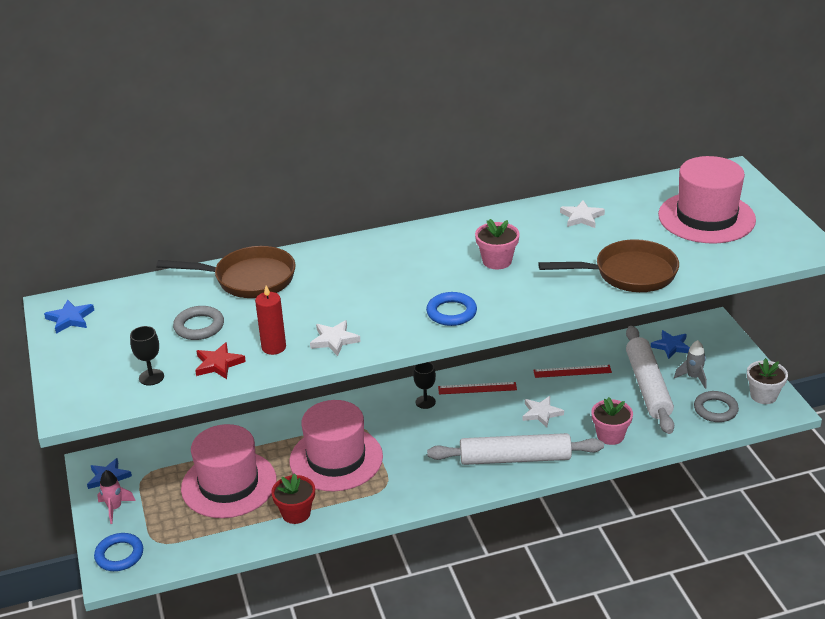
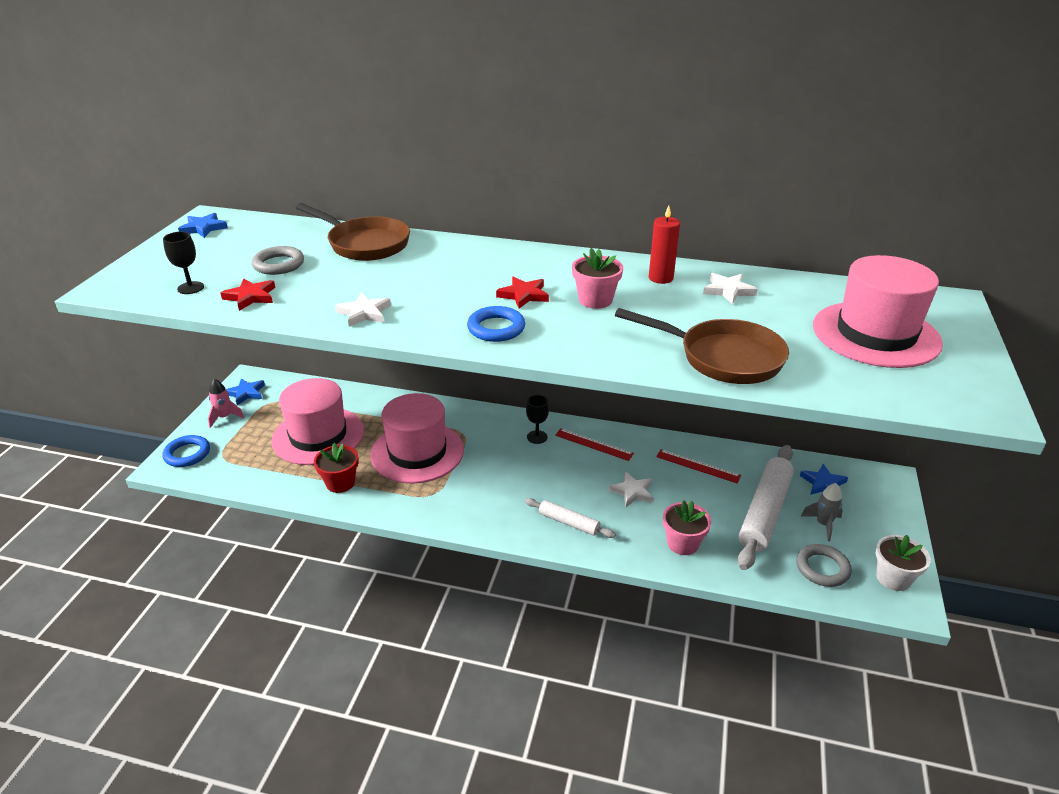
camera: 30 degrees right, 0 degrees up
red candle [255,285,286,355] -> red candle moved to [649,206,680,284]
white rolling pin [427,433,604,465] -> white rolling pin [525,498,616,538], size x0.52
none -> red star [496,277,549,309]

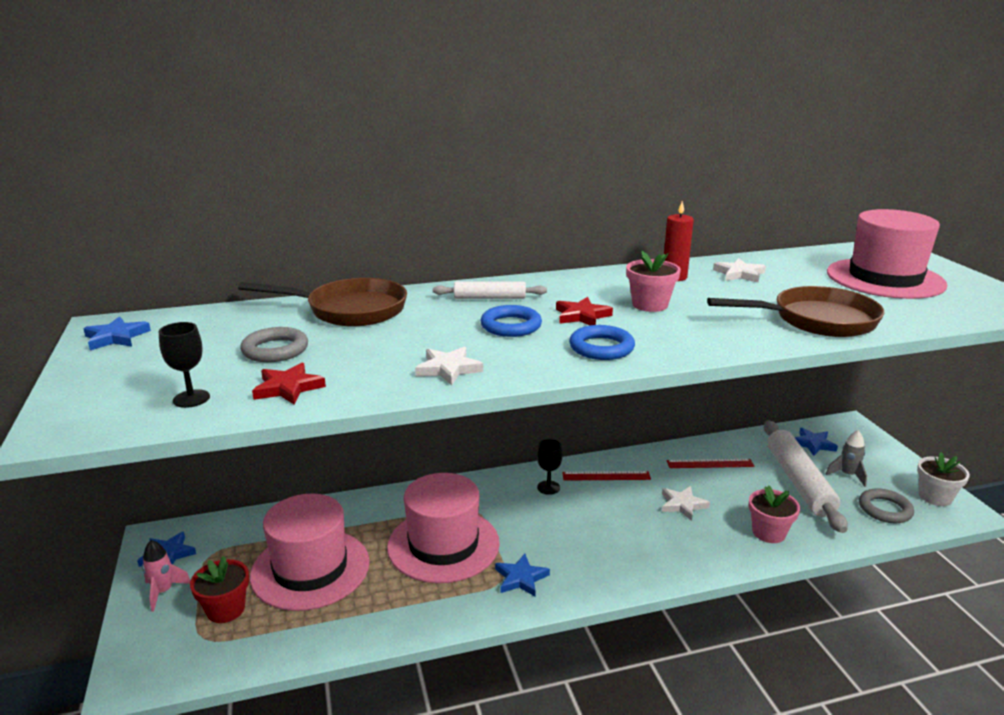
camera: 30 degrees left, 10 degrees down
blue ring [162,435,210,467] -> blue ring moved to [481,305,542,337]
red flower pot [314,443,359,493] -> red flower pot moved to [190,556,249,623]
white rolling pin [525,498,616,538] -> white rolling pin moved to [433,282,547,299]
none -> blue star [495,554,550,596]

